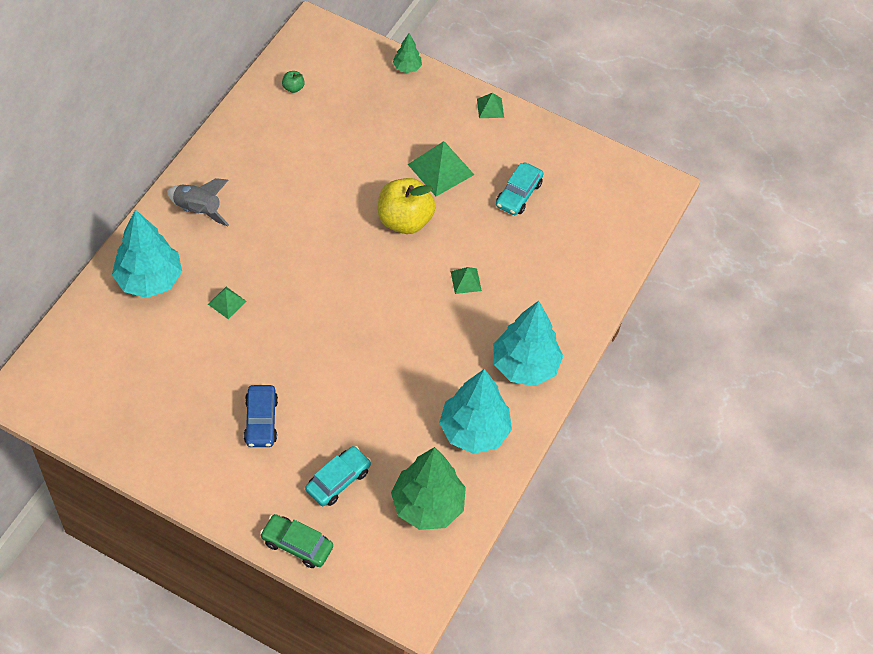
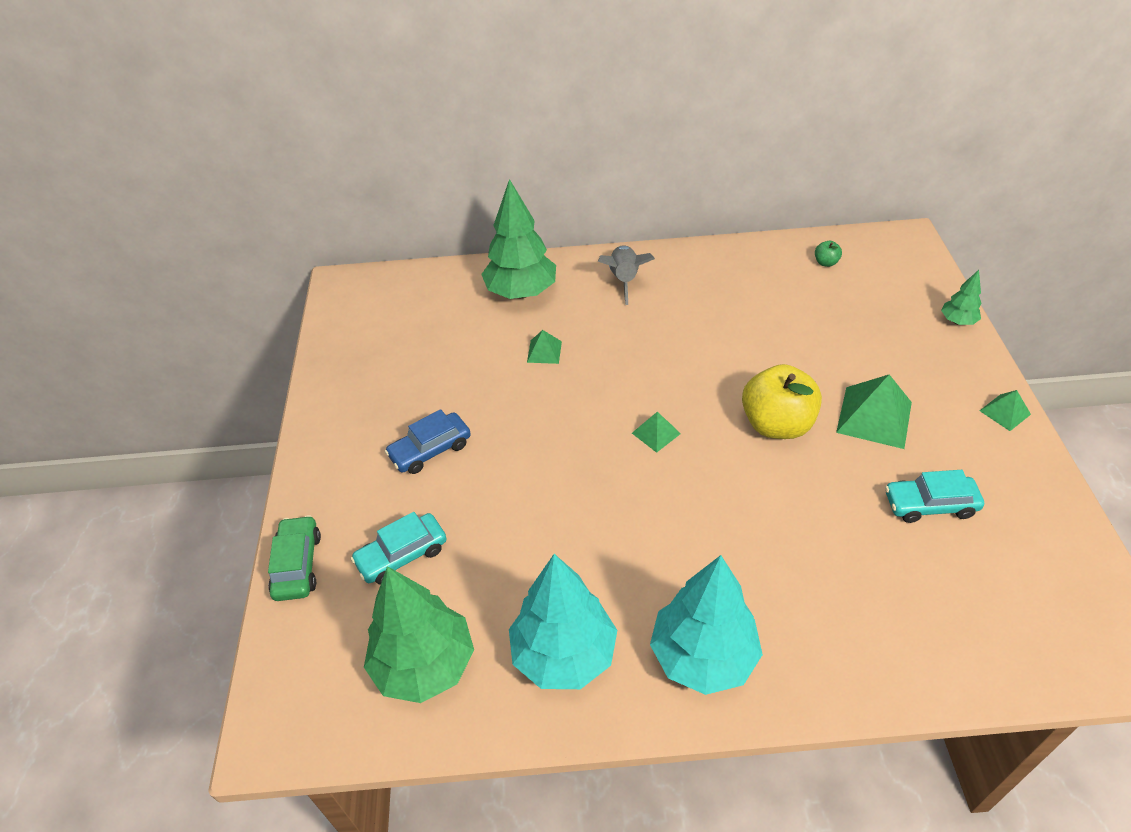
camera: 65 degrees right, 10 degrees down
turquoise tree [112,210,182,298] -> green tree [481,179,556,299]
turquoise car [305,446,371,506] -> turquoise car turned 135 degrees clockwise [351,512,447,585]
green pyramid [451,267,482,294] -> green pyramid moved to [632,412,681,453]

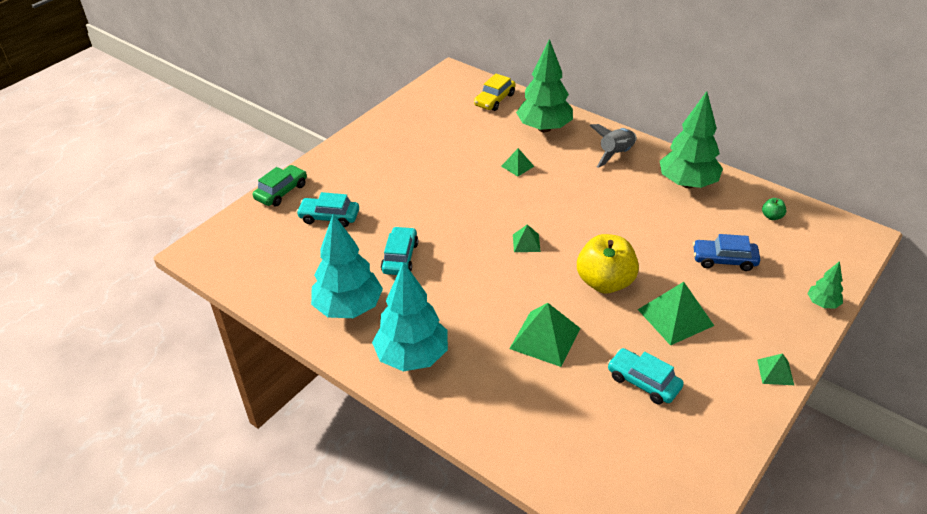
camera: 40 degrees right, 5 degrees down
green tree [364,566,474,703] -> green tree moved to [660,91,723,188]
blue car [385,409,471,474] -> blue car moved to [693,234,760,271]
none -> turquoise car [381,226,418,275]
none -> yellow car [474,74,515,111]
none -> green pyramid [509,303,581,367]

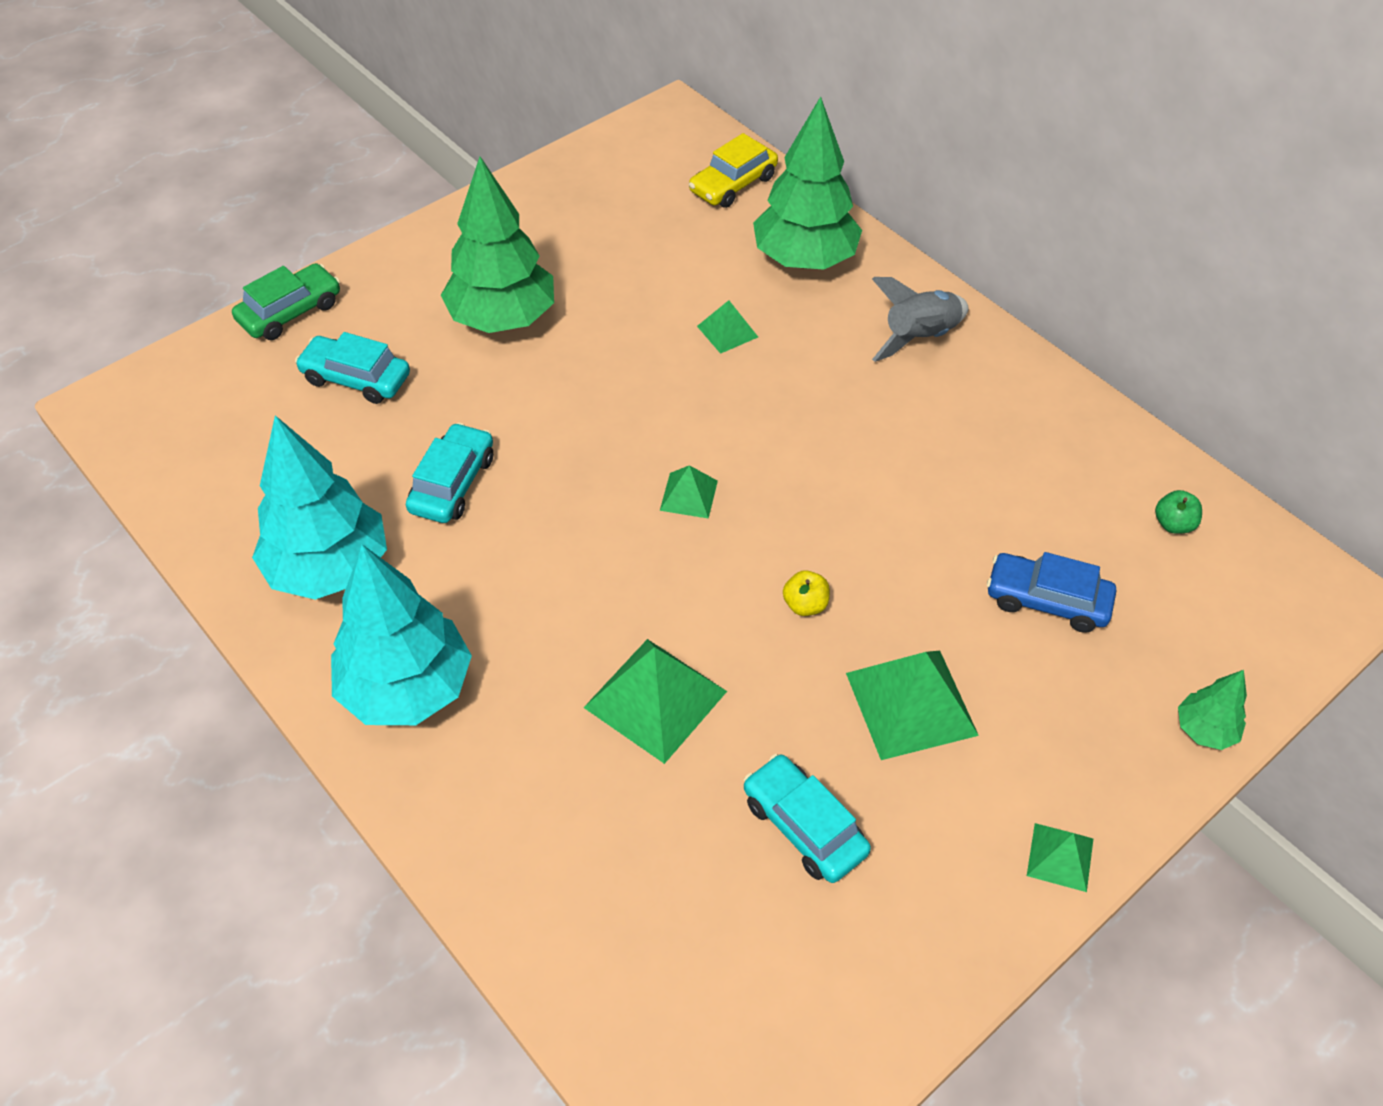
camera: 10 degrees right, 10 degrees up
yellow apple [577,234,639,293] -> yellow apple [783,570,830,616], size x0.41
green tree [660,91,723,188] -> green tree moved to [441,157,554,333]

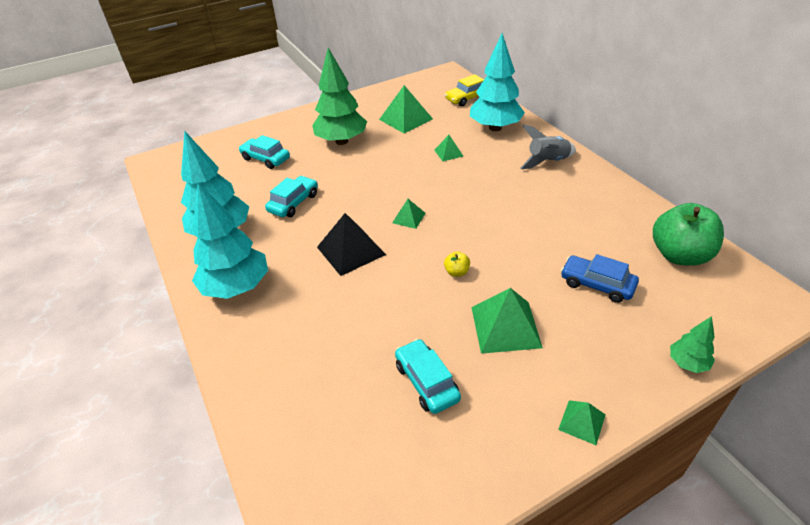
camera: 15 degrees right, 10 degrees down
green car [232,263,340,340] -> none
green pyramid [583,639,727,764] -> green pyramid moved to [379,85,433,133]
green tree [753,96,862,270] -> turquoise tree [470,33,525,131]
green apple [1155,490,1202,534] -> green apple [653,203,724,266], size x2.42
none -> black pyramid [317,213,386,276]

